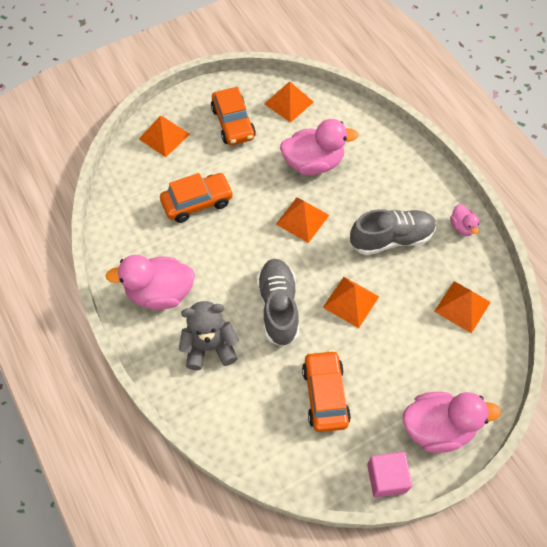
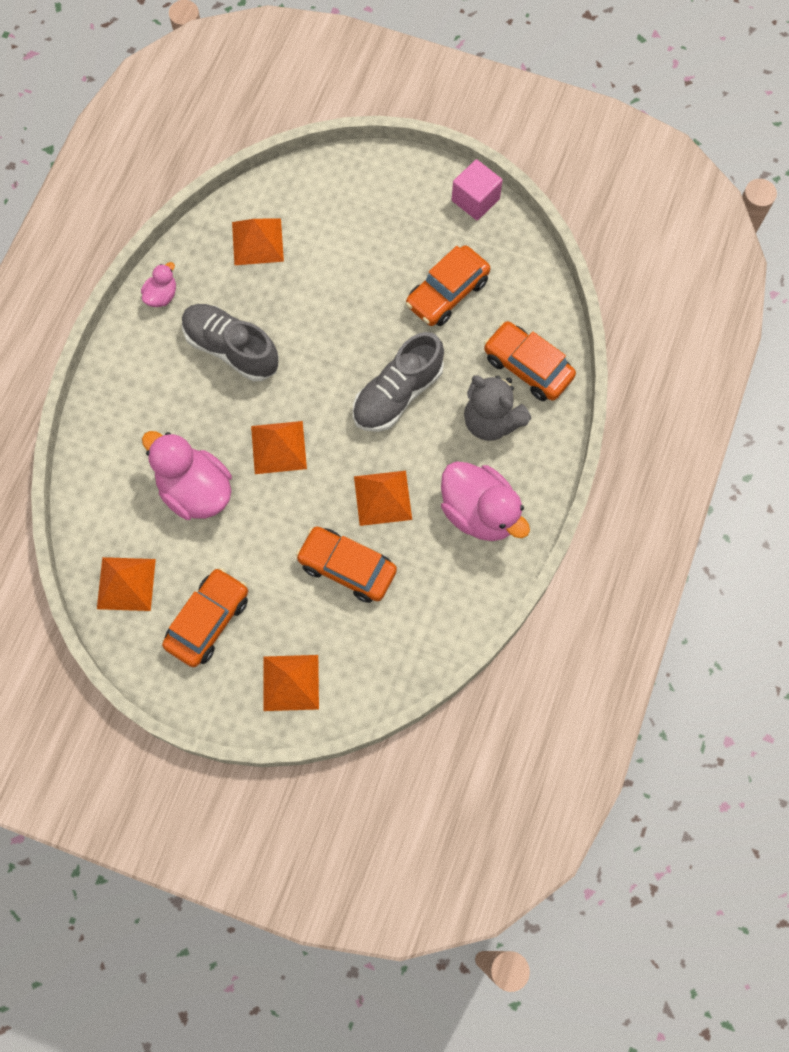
camera: 130 degrees left, 10 degrees up
orange pyramid [323,277,379,328] -> orange pyramid moved to [354,471,412,526]
pink duck [403,392,501,453] -> none
none -> orange car [484,321,576,401]

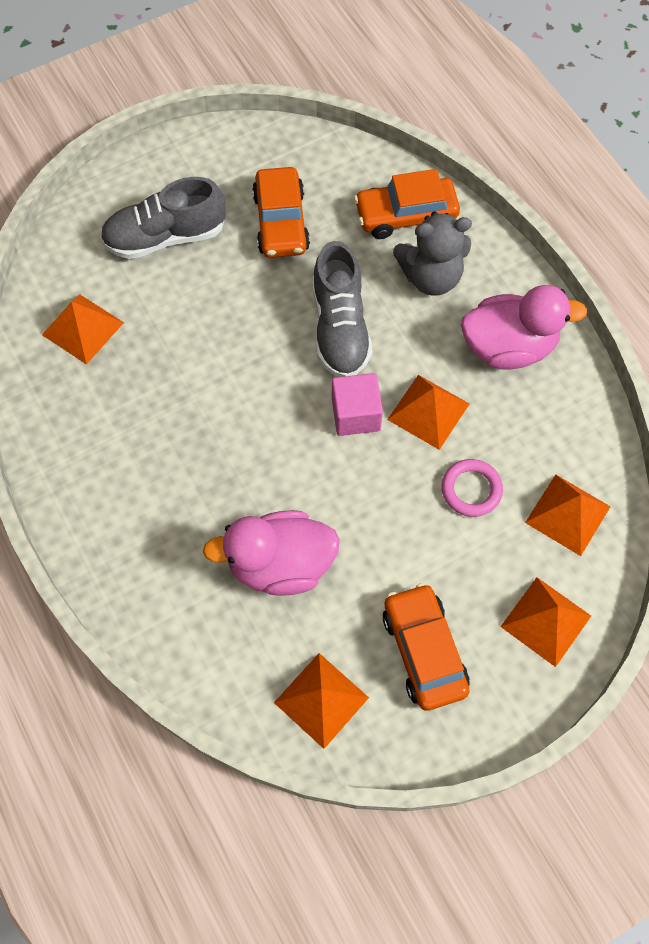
camera: 50 degrees left, 5 degrees down
pink duck [141,262,176,307] -> none
grey shoe [182,304,279,381] -> grey shoe moved to [100,177,226,259]
orange pyramid [251,421,307,474] -> orange pyramid moved to [525,474,611,556]
orange car [296,526,397,603] -> pink ring [442,459,503,517]
pink cube [452,159,503,220] -> pink cube moved to [332,373,383,436]

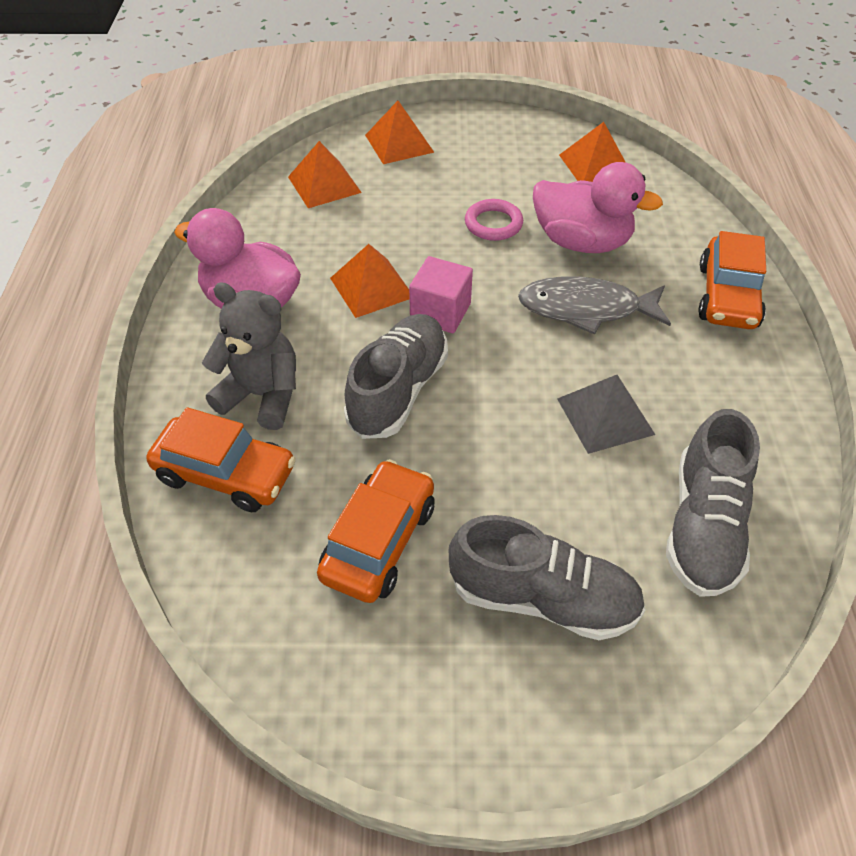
camera: 150 degrees left, 15 degrees down
orange pyramid [42,294,124,365] -> grey shoe [666,409,760,597]
orange car [383,583,470,710] -> orange car moved to [698,231,766,329]
pink ring [442,459,503,517] -> pink ring moved to [465,199,523,241]
none -> grey fish [518,276,671,335]
none -> grey pyramid [557,375,655,454]

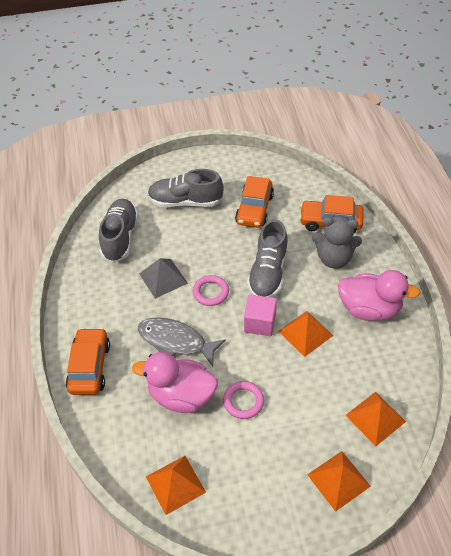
camera: 170 degrees right, 0 degrees up
grey fish [518,276,671,335] -> grey fish turned 150 degrees counterclockwise [138,317,226,366]
none -> pink ring [193,275,229,306]

